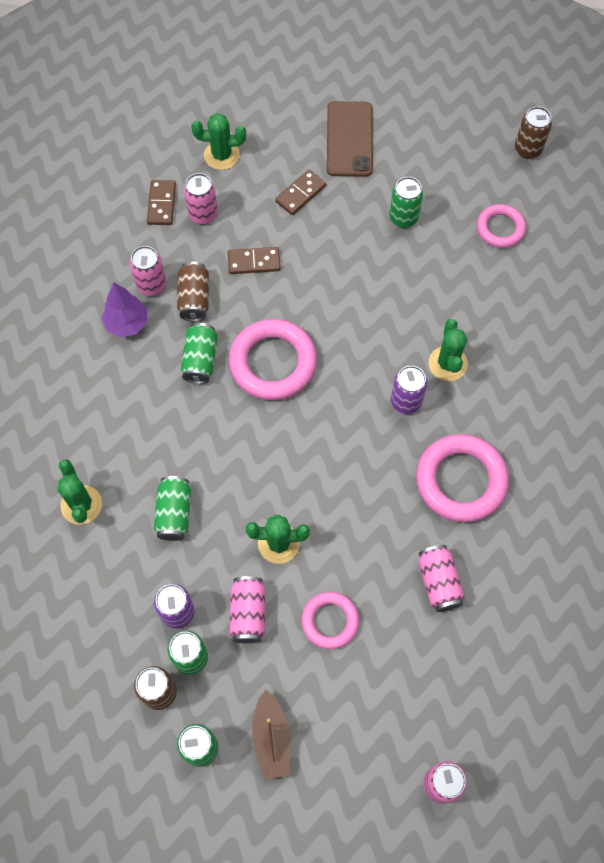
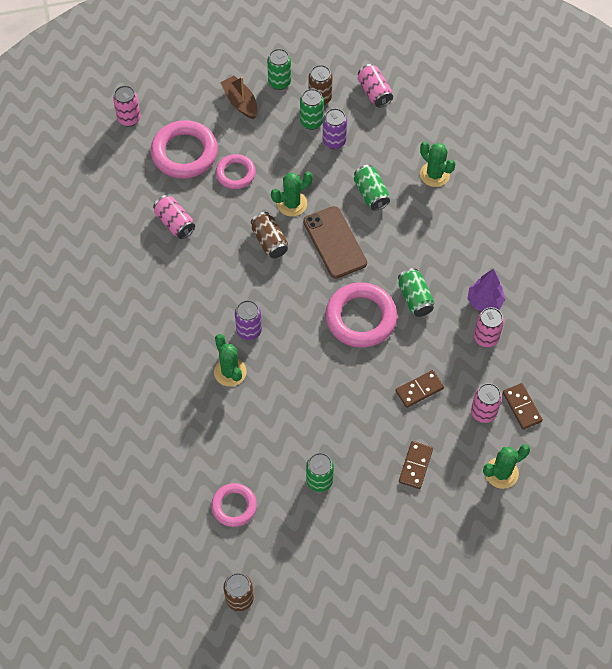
camera: 155 degrees right, 5 degrees down
brown can [177,262,209,322] -> brown can moved to [251,212,288,258]
pink can [230,576,265,643] -> pink can moved to [358,64,393,107]
brown phone [327,101,373,177] -> brown phone moved to [303,206,367,279]
pink ring [416,434,509,522] -> pink ring moved to [151,120,218,179]

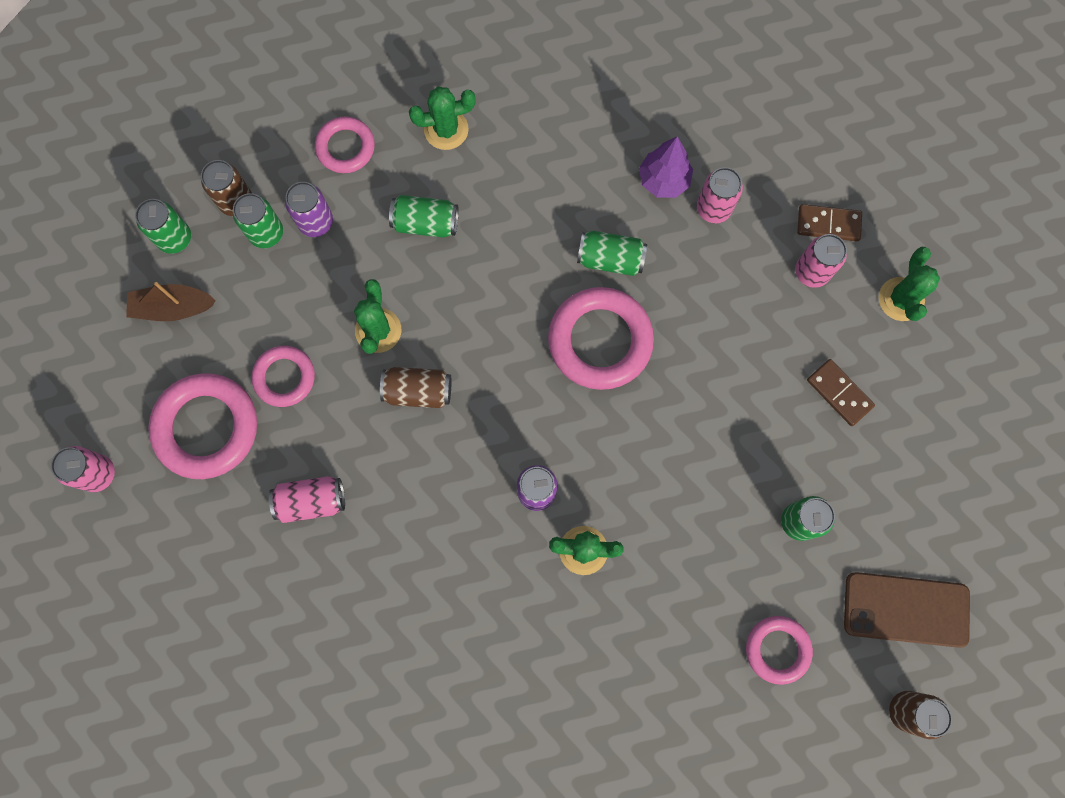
camera: 60 degrees left, 15 degrees up
brown phone [303,206,367,279] -> brown phone moved to [844,572,970,648]
pink can [358,64,393,107] -> none
brown domino [396,370,444,408] -> none
none -> pink ring [315,116,375,173]

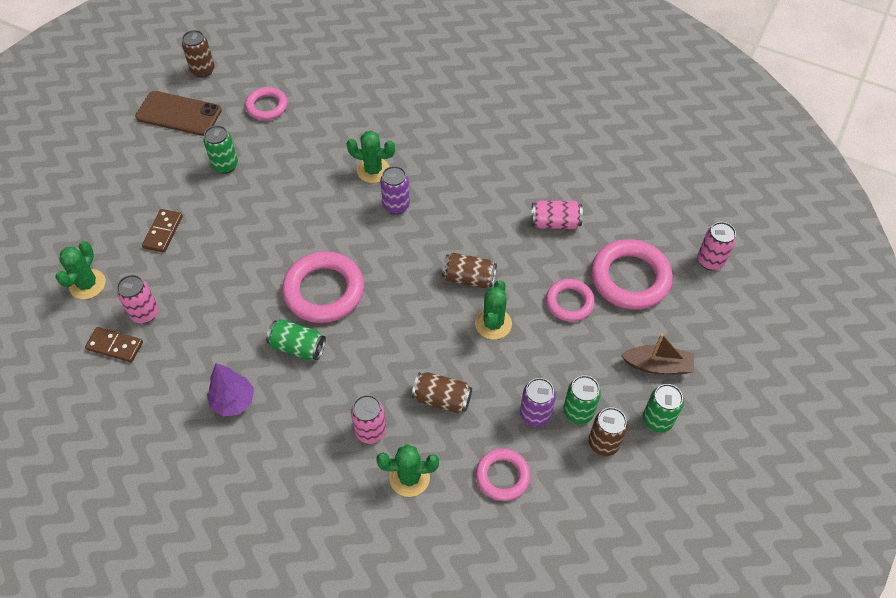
camera: 170 degrees left, 20 degrees down
green can [389,195,459,238] -> brown can [412,372,472,413]
pink can [697,167,743,223] -> pink can moved to [351,395,386,444]
brown domino [807,359,875,426] -> brown domino turned 45 degrees clockwise [142,209,183,252]

